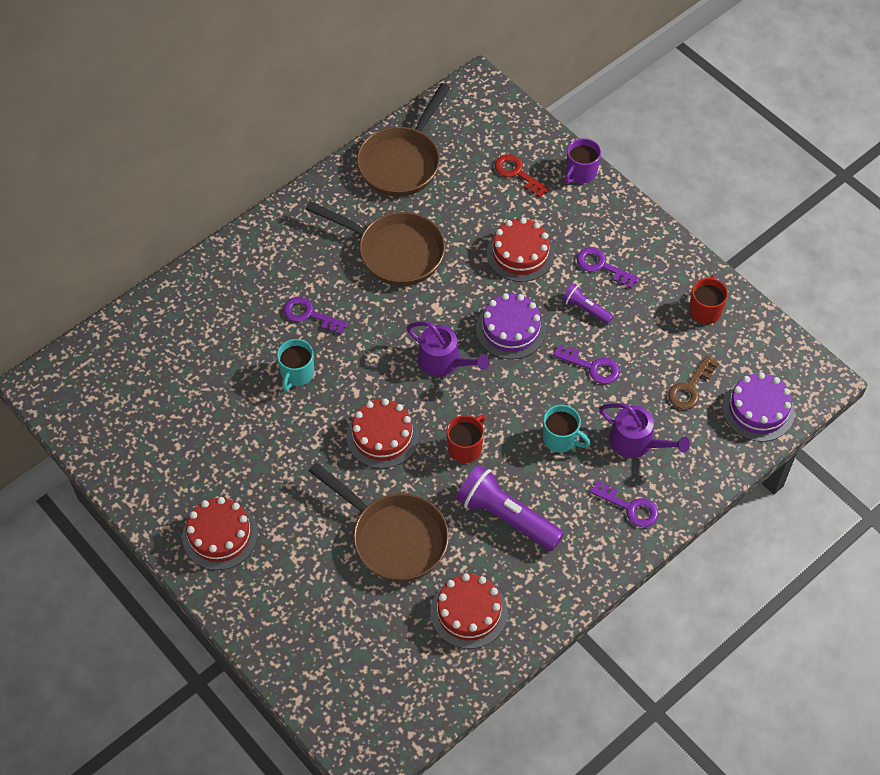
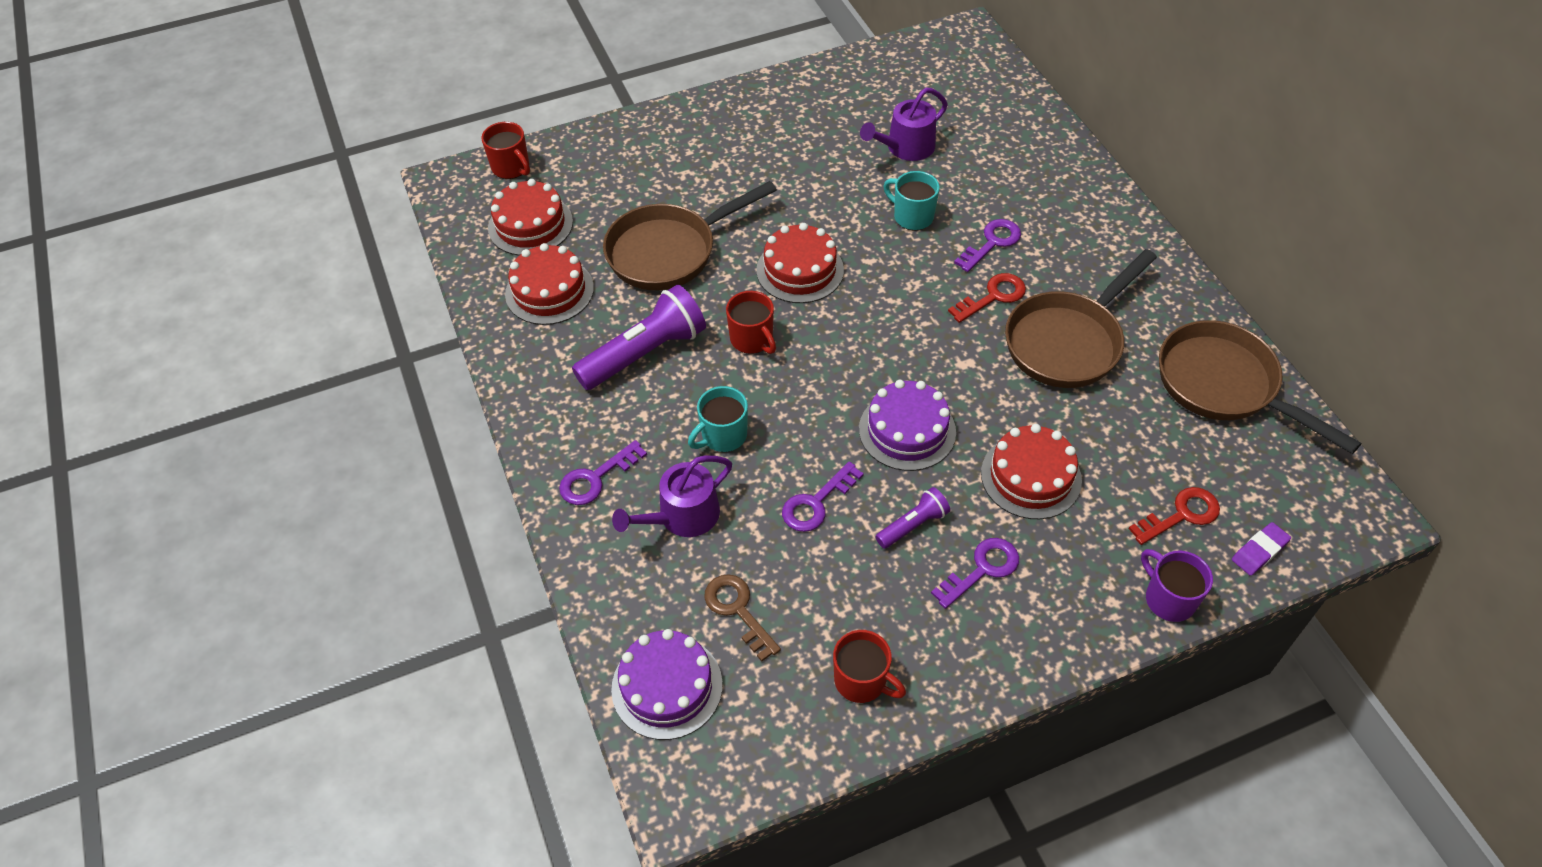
camera: 110 degrees right, 5 degrees down
red cake [182,497,258,570] -> red cake moved to [488,179,573,255]
purple watering can [407,322,489,377] -> purple watering can moved to [860,88,948,161]
none -> red mug [481,122,530,179]
none -> red key [948,273,1026,323]
none -> purple eraser [1232,522,1291,576]

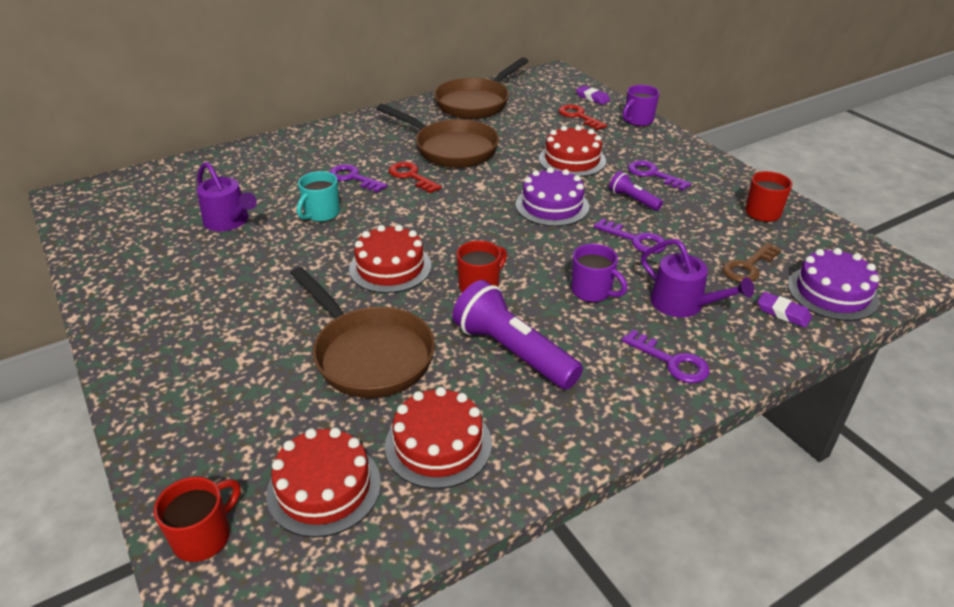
camera: 100 degrees left, 15 degrees down
turquoise mug [688,386,748,452] -> purple mug [571,244,627,303]
none -> purple eraser [757,292,812,328]

